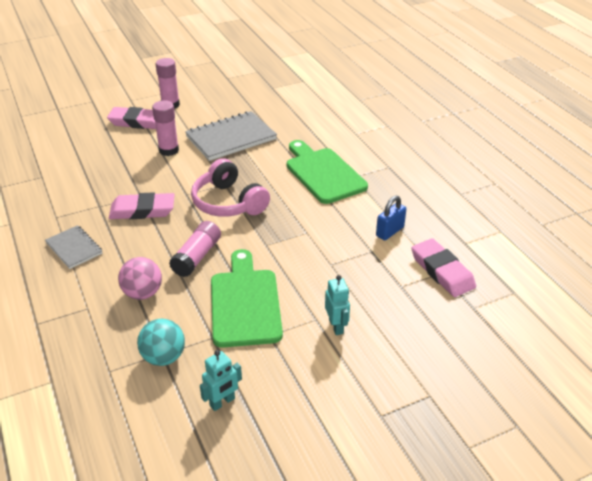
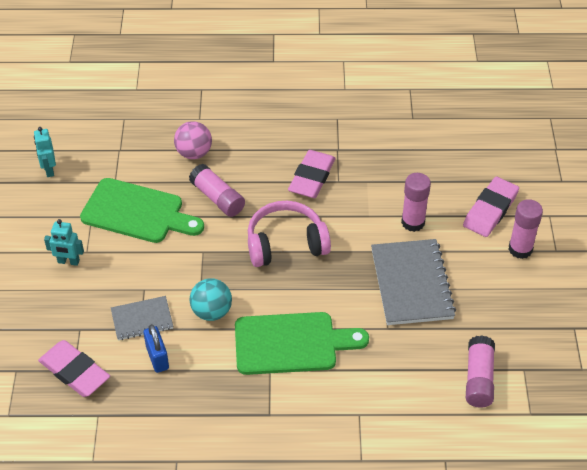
camera: 115 degrees right, 10 degrees up
grey notebook [45,225,102,269] -> grey notebook moved to [111,296,173,340]
turquoise ball [137,319,185,366] -> turquoise ball moved to [189,278,232,321]
pink eraser [411,238,476,297] -> pink eraser turned 45 degrees clockwise [38,340,110,397]
none -> pink glue stick [466,335,495,407]

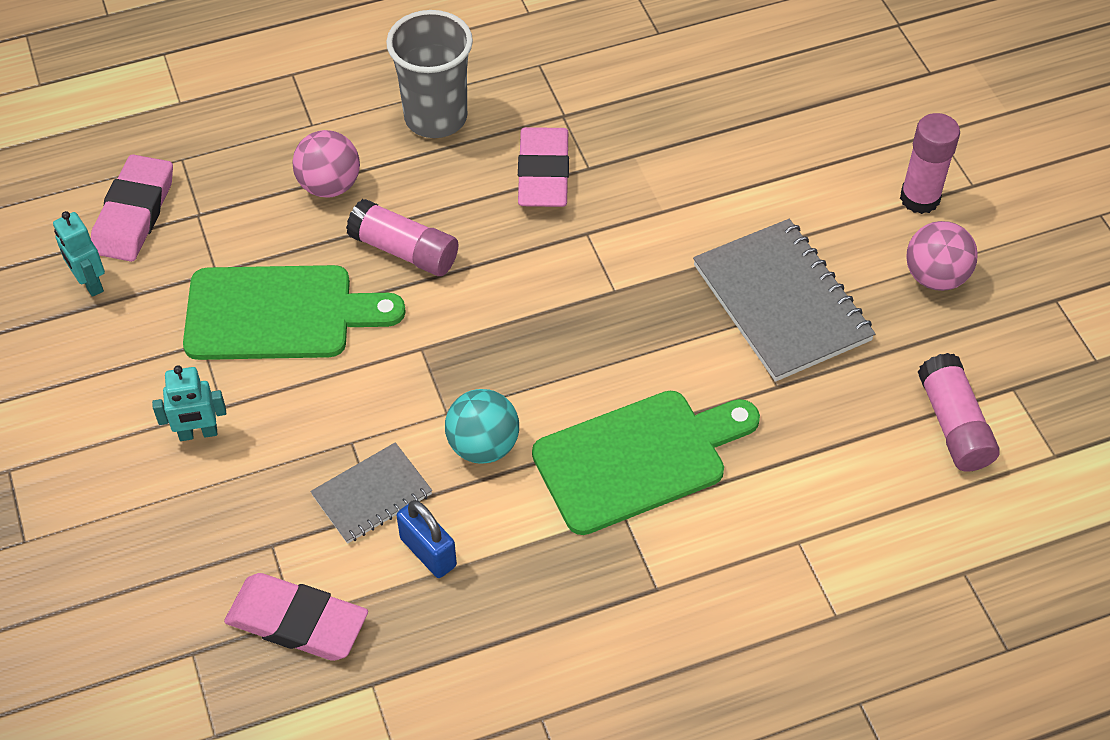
camera: 20 degrees left, 5 degrees up
pink headphones [248,201,331,267] -> none
pink glue stick [401,173,431,232] -> none
pink eraser [463,177,519,237] -> pink eraser moved to [91,154,173,262]
none -> grey cup [386,10,473,138]
none -> pink ball [906,221,978,291]

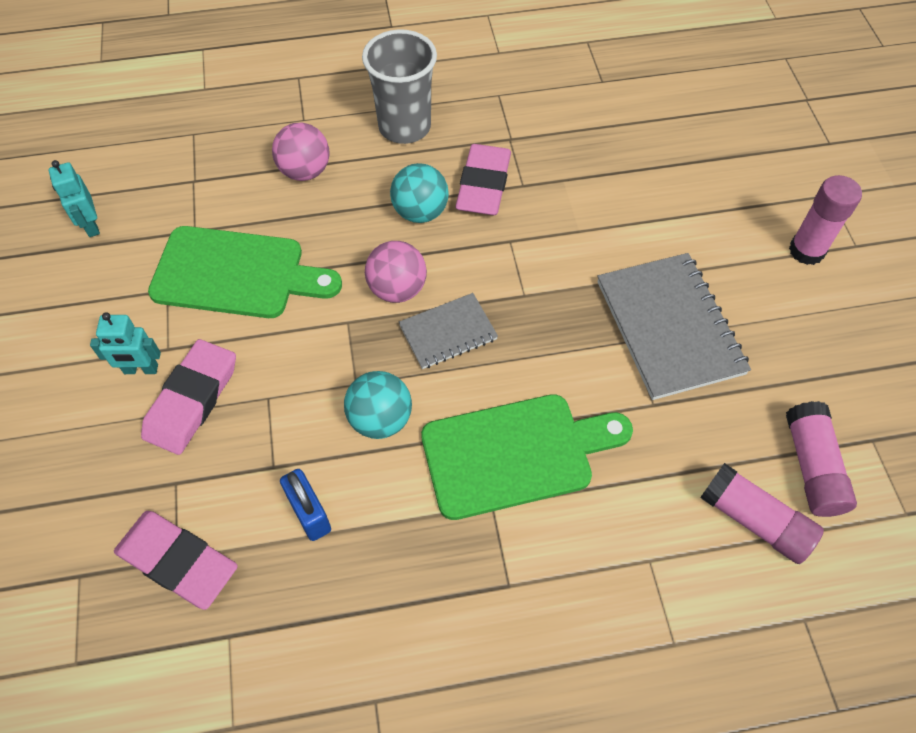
camera: 10 degrees right, 5 degrees up
pink eraser [91,154,173,262] -> pink eraser moved to [141,339,236,455]
grey notebook [310,442,432,544] -> grey notebook moved to [399,293,498,369]
pink glue stick [346,199,458,276] -> pink glue stick moved to [700,463,824,564]
pink ball [906,221,978,291] -> pink ball moved to [365,241,427,303]
none -> turquoise ball [390,163,449,223]

